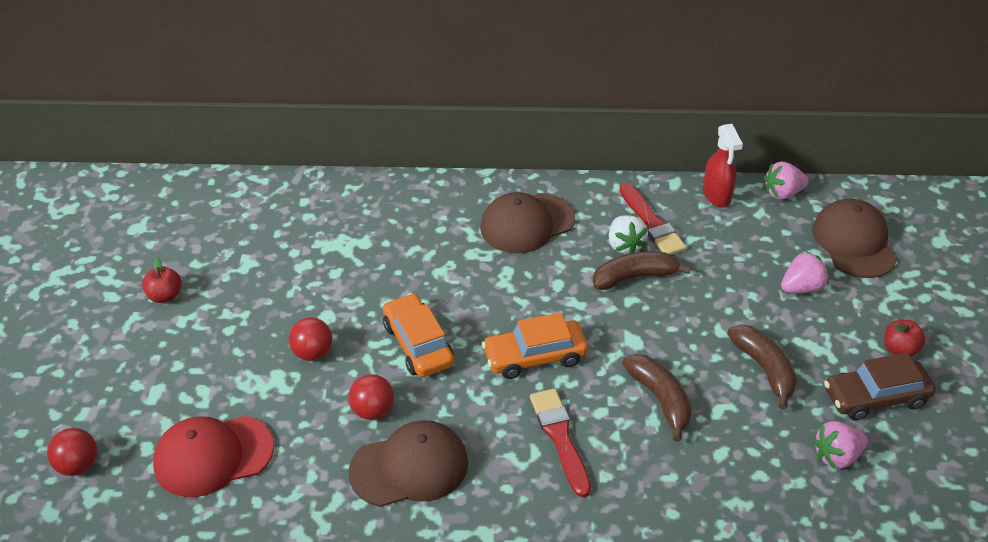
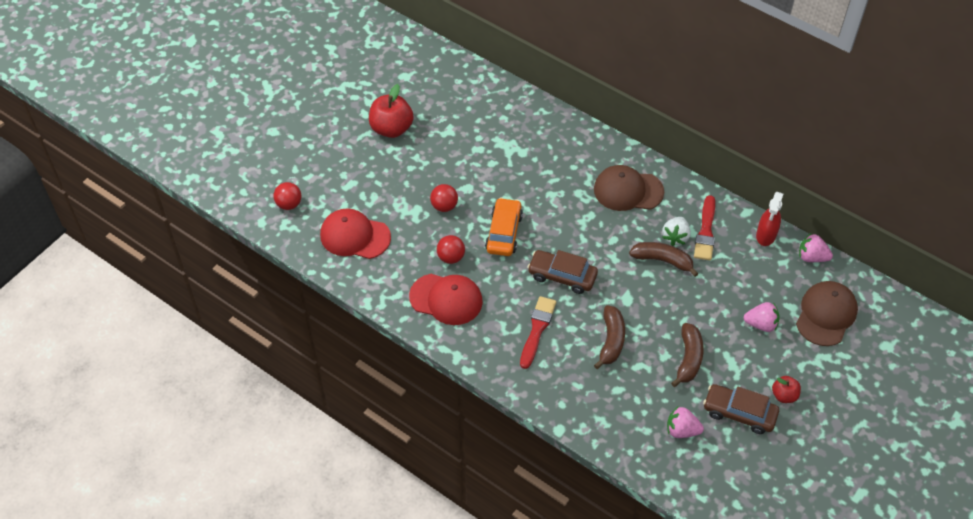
camera: 35 degrees right, 10 degrees up
red apple [142,257,181,303] -> red apple [369,84,414,138], size x1.83
brown cap [348,420,468,507] -> red cap [409,274,483,325]
orange car [482,312,588,379] -> brown car [527,250,598,294]

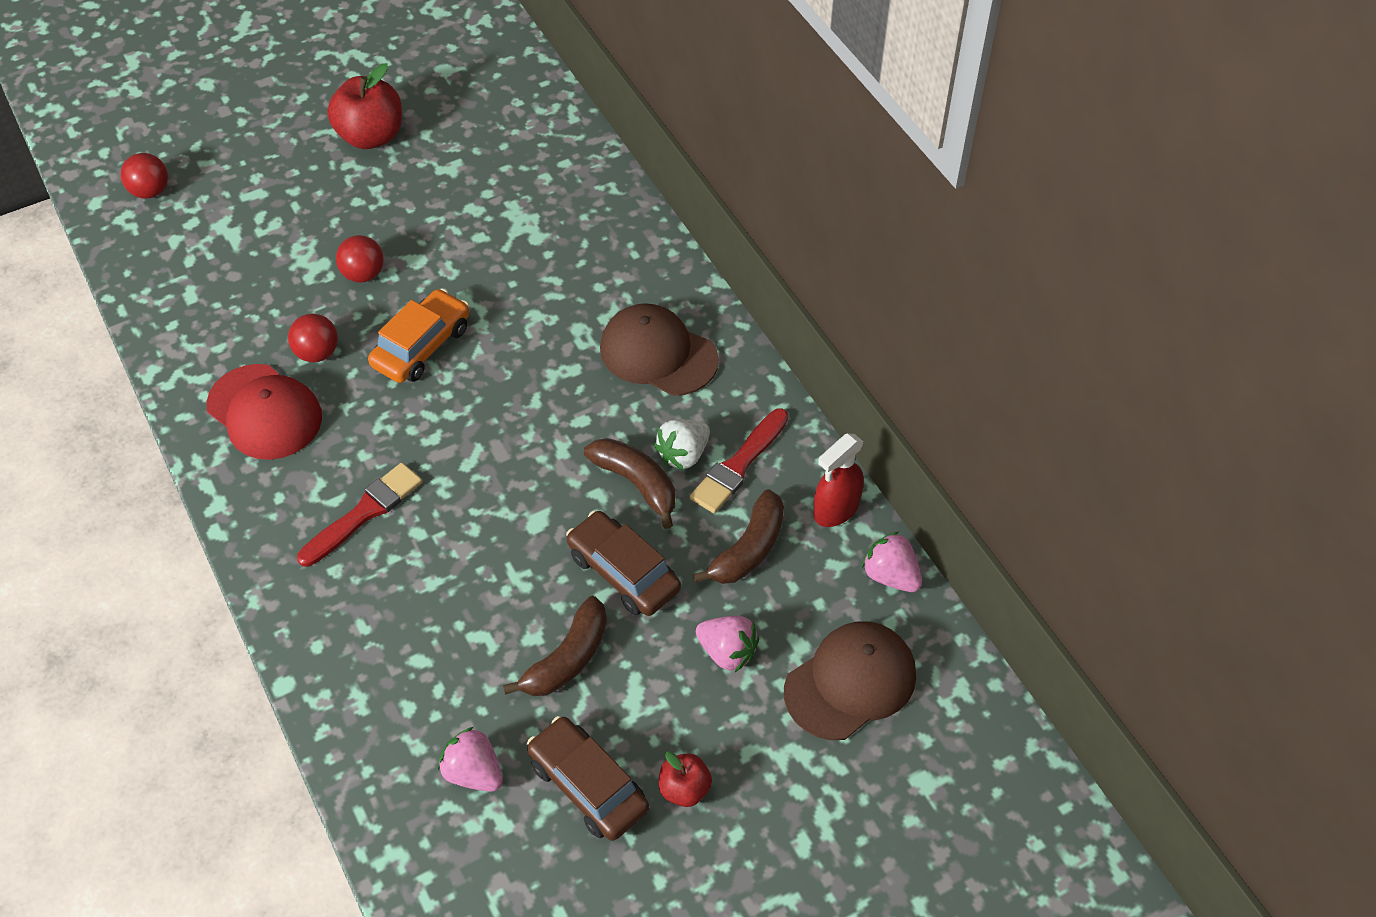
camera: 25 degrees right, 0 degrees up
red cap [320,208,391,259] -> none
brown car [527,250,598,294] -> brown car moved to [566,511,681,616]
brown banana [594,305,625,369] -> brown banana moved to [693,489,784,584]

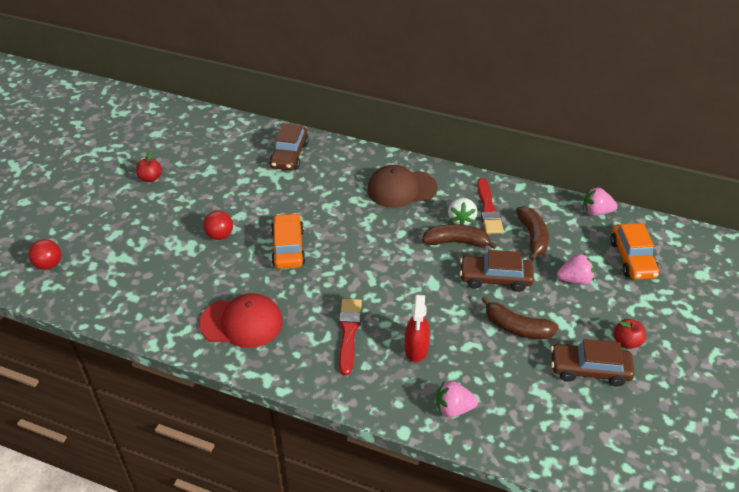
camera: 40 degrees left, 10 degrees down
red ball [288,314,338,362] -> none
red apple [327,63,402,149] -> red apple [136,151,162,182], size x0.55
pink strawberry [438,727,503,792] -> pink strawberry moved to [436,380,478,418]
brown banana [503,596,607,696] -> brown banana turned 120 degrees clockwise [481,296,559,339]
brown cap [784,621,916,740] -> orange car [610,223,659,280]
red spray bottle [813,434,864,527] -> red spray bottle moved to [405,294,430,362]
none -> brown car [270,123,309,170]

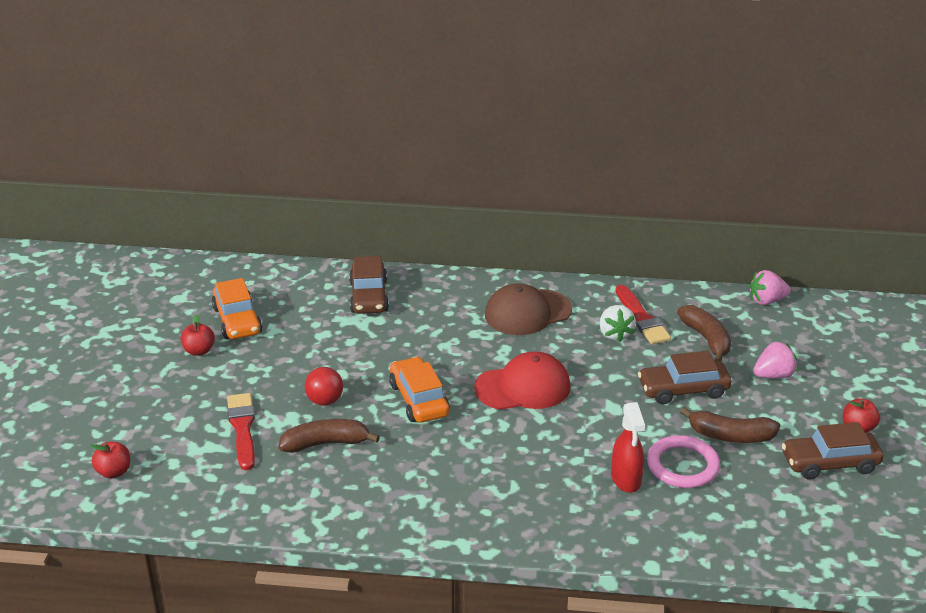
camera: 15 degrees left, 10 degrees down
red ball [29,239,61,270] -> red apple [90,442,130,479]
red cap [199,293,283,348] -> red cap moved to [474,351,571,410]
red brush [339,299,362,375] -> red brush moved to [227,393,255,470]
brown banana [422,224,497,249] -> brown banana moved to [279,419,380,453]
pink strawberry [436,380,478,418] -> none
orange car [610,223,659,280] -> orange car moved to [212,278,262,339]
none -> pink ring [647,435,720,488]

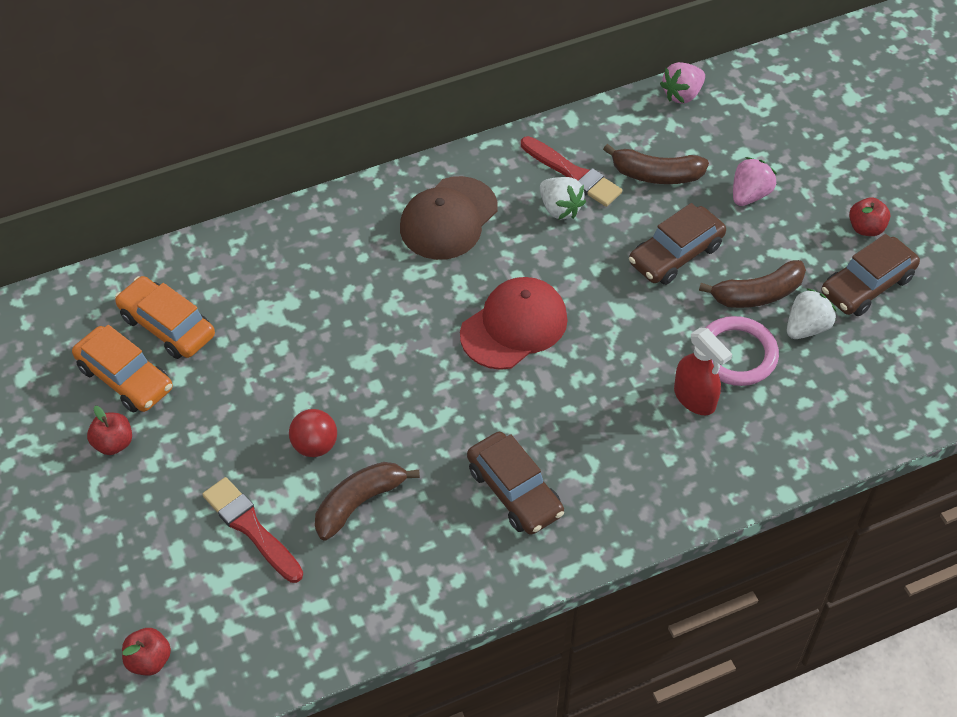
camera: 30 degrees left, 20 degrees up
brown car [349,256,389,314] -> brown car moved to [467,432,564,535]
orange car [389,357,450,423] -> orange car moved to [115,276,215,359]
brown banana [677,305,731,361] -> brown banana turned 150 degrees clockwise [603,144,709,184]
none -> white strawberry [787,288,836,339]

